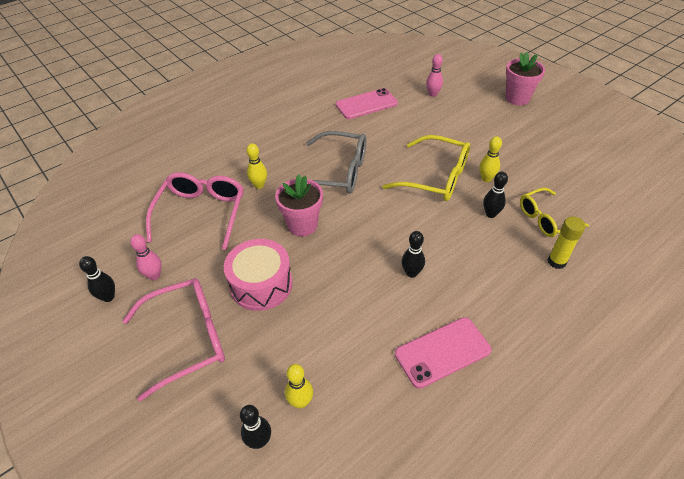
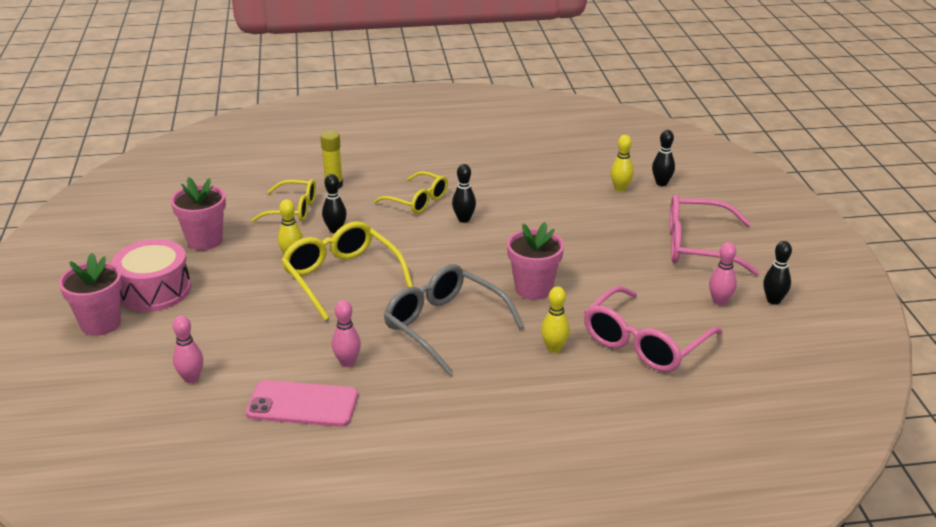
camera: 150 degrees left, 15 degrees down
pink drum [224,239,293,311] -> pink drum moved to [112,239,191,312]
pink phone [395,317,492,389] -> none
none -> pink flower pot [171,177,226,250]
none -> pink bowling pin [332,300,361,367]
none -> yellow glasses [374,171,448,214]

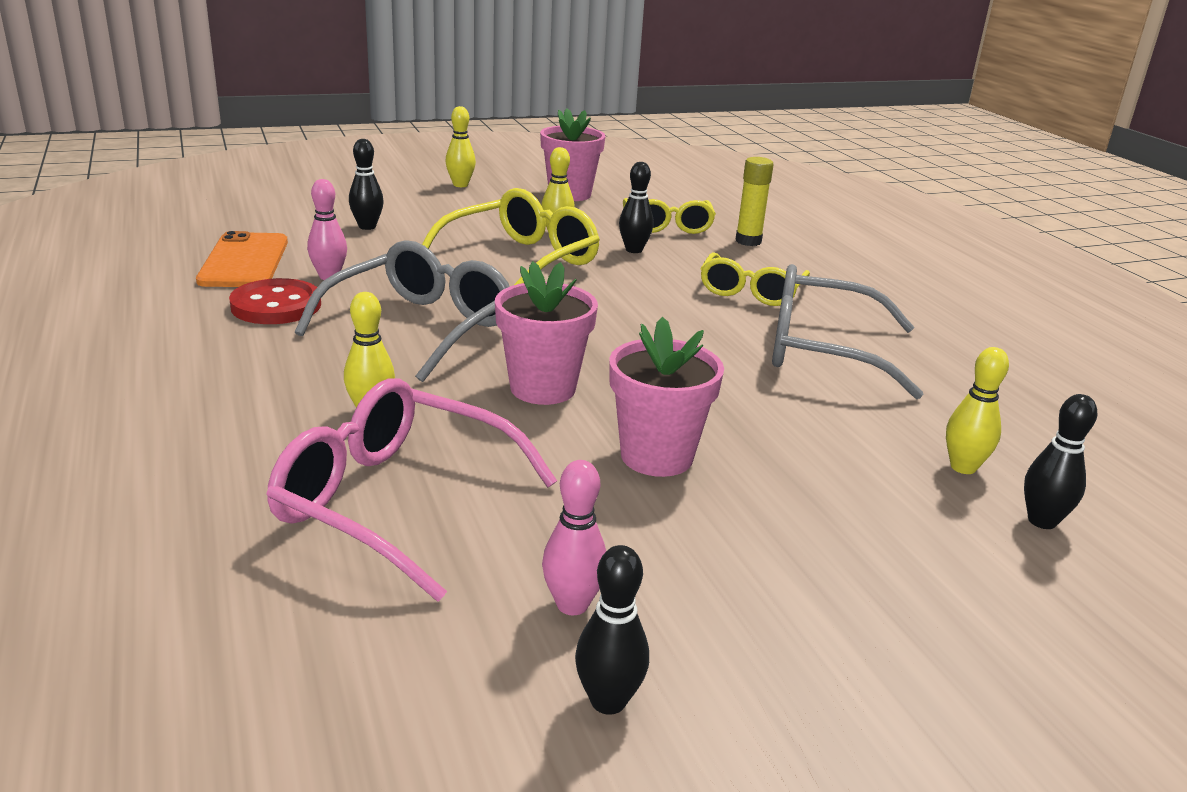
camera: 75 degrees right, 5 degrees down
pink flower pot [59,253,122,336] -> pink flower pot moved to [609,317,724,477]
pink drum [112,239,191,312] -> yellow bowling pin [445,106,476,187]
pink bowling pin [173,315,203,383] -> none
pink phone [246,380,358,427] -> orange phone [196,231,288,287]
black bowling pin [452,164,476,223] -> black bowling pin moved to [349,139,384,230]
pink glasses [669,194,760,276] -> none
none -> red button [229,278,321,324]
none -> grey glasses [772,264,923,399]

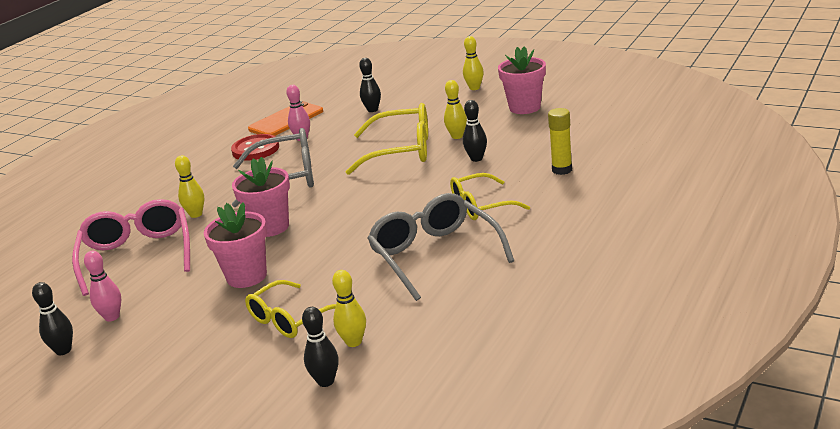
camera: 55 degrees right, 0 degrees up
yellow glasses [623,198,716,234] -> yellow glasses moved to [245,280,336,338]

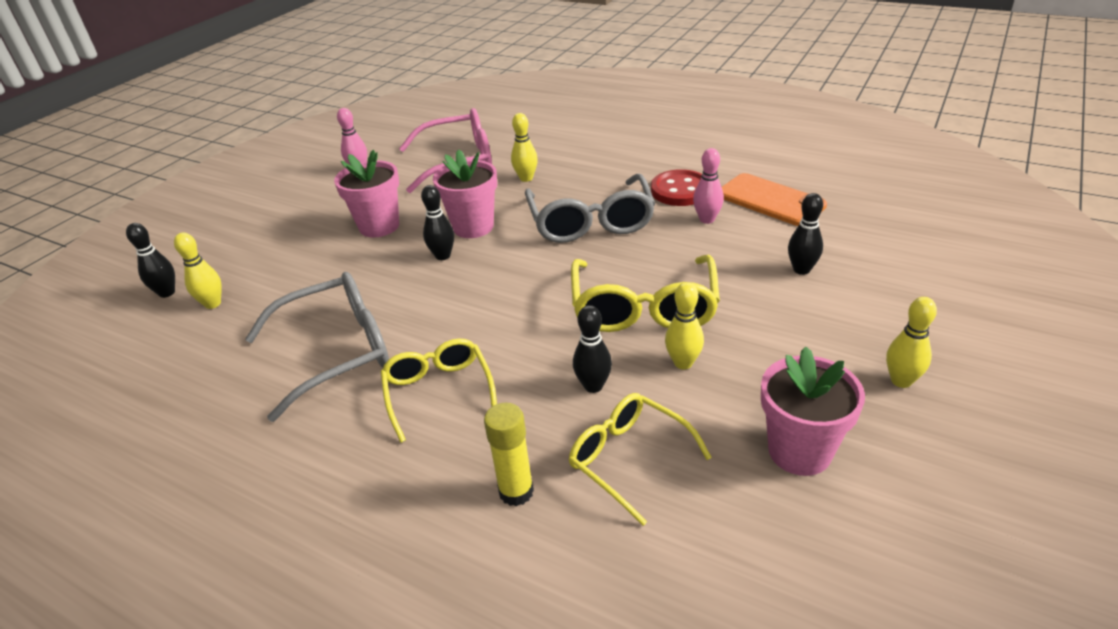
camera: 90 degrees right, 10 degrees up
black bowling pin [32,282,73,355] -> black bowling pin moved to [421,185,454,260]
yellow glasses [245,280,336,338] -> yellow glasses moved to [569,393,712,526]

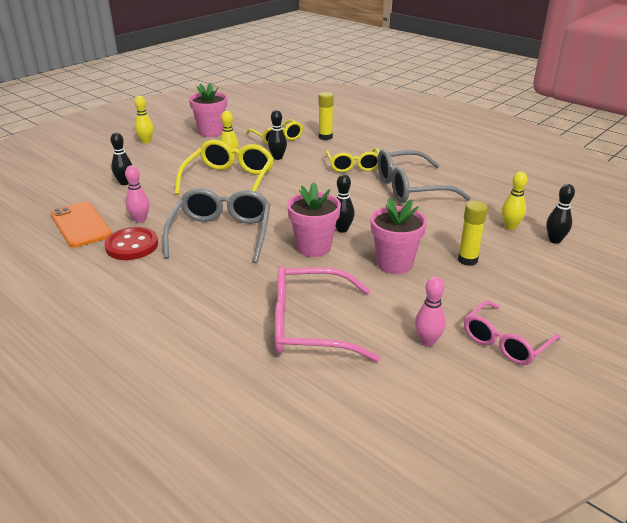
camera: 170 degrees left, 5 degrees down
yellow bowling pin [511,113,538,182] -> none
none -> yellow glue stick [458,201,488,266]
none -> pink glasses [464,301,561,365]

